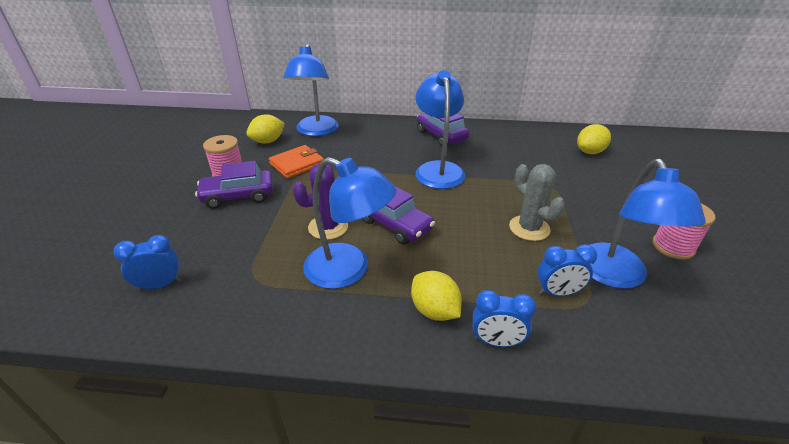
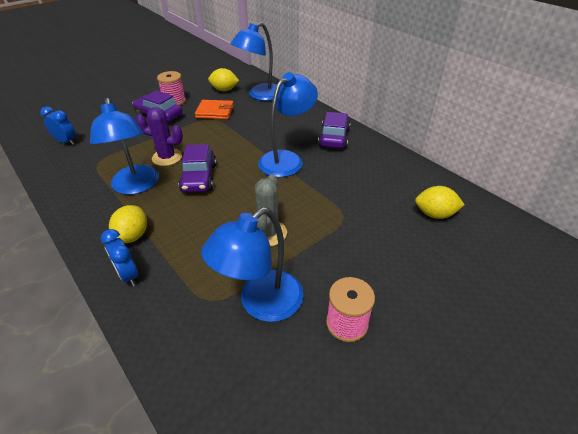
camera: 45 degrees right, 5 degrees up
blue clock [537,244,597,296] -> none

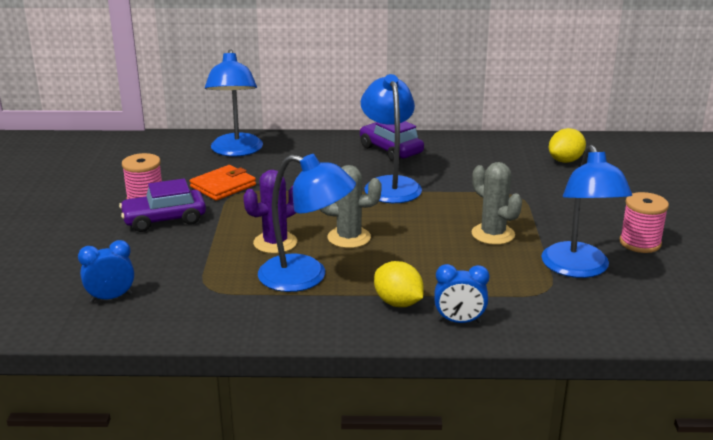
camera: 50 degrees left, 15 degrees down
purple car [179,144,216,192] -> grey cactus [320,165,382,248]
yellow lemon [208,68,239,91] -> none

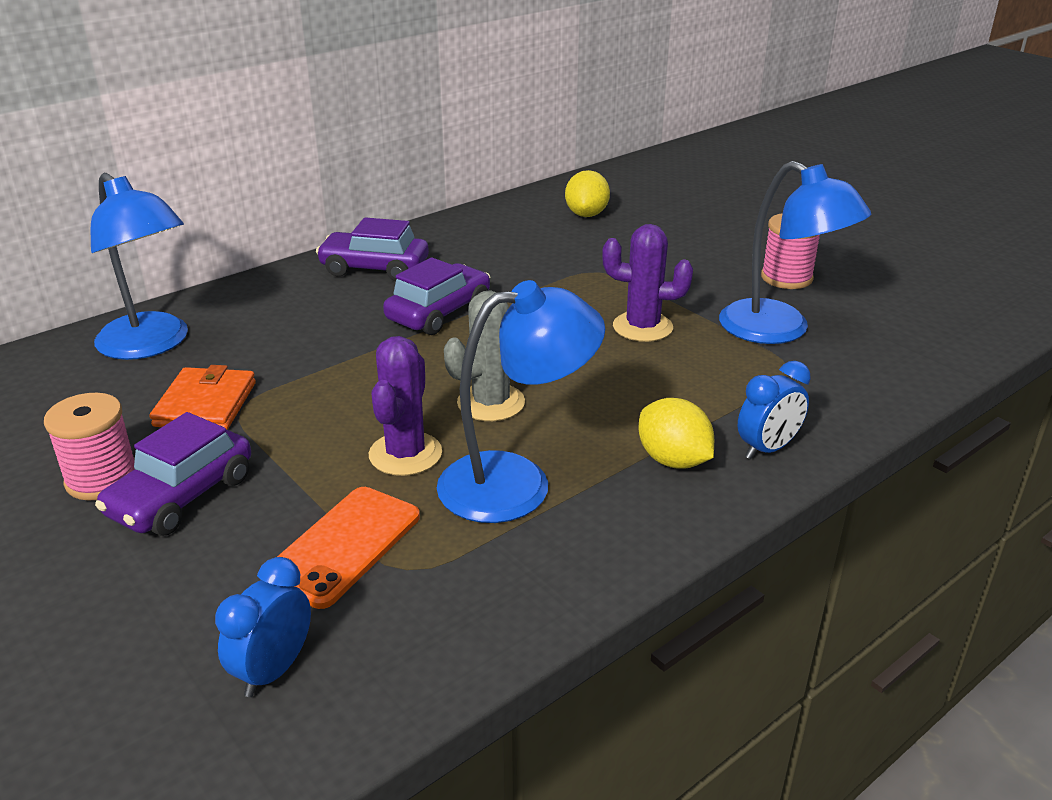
camera: 40 degrees left, 5 degrees up
blue lamp [361,74,422,203] -> purple car [383,257,490,335]
yellow lemon [374,261,424,307] -> yellow lemon turned 45 degrees clockwise [639,398,714,469]
grey cactus [472,162,522,245] -> purple cactus [602,224,693,342]
none -> orange phone [277,487,420,609]

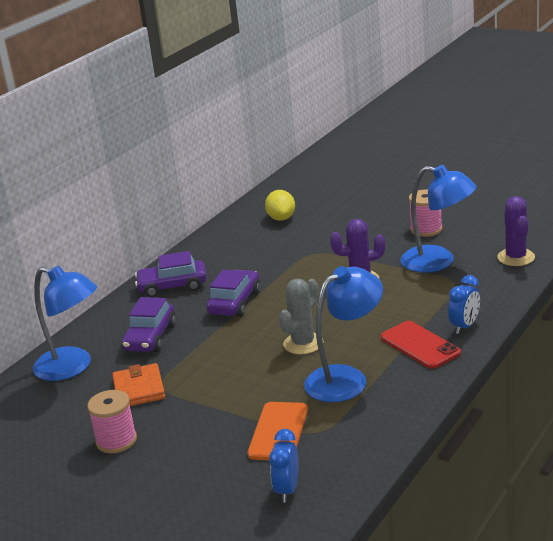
camera: 15 degrees left, 5 degrees down
purple car [95,412,251,536] -> purple car moved to [122,297,176,352]
purple cactus [369,336,442,476] -> purple cactus moved to [497,196,535,266]
yellow lemon [639,398,714,469] -> red phone [381,321,461,369]

